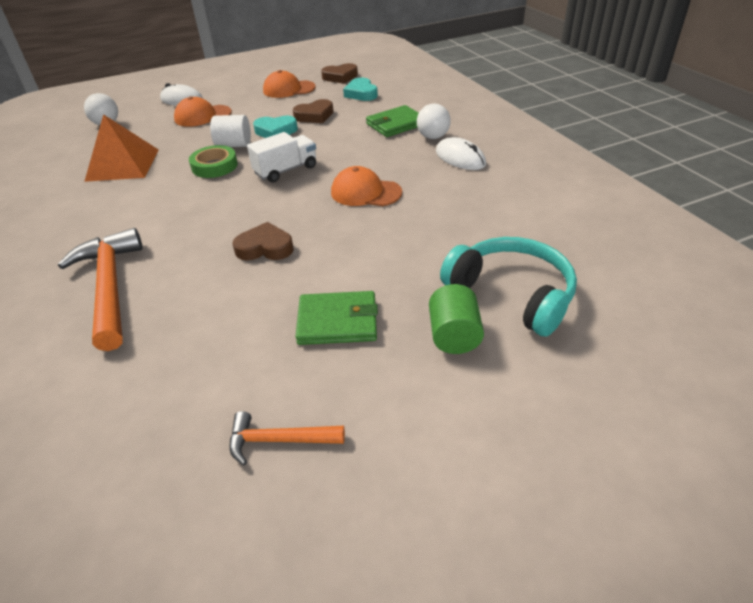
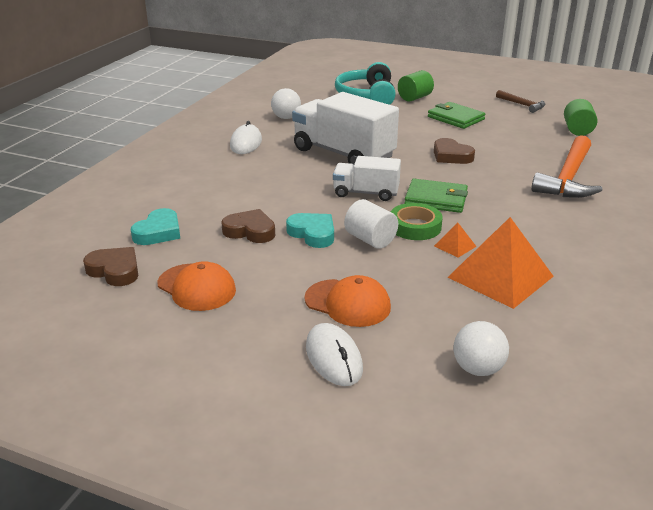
camera: 135 degrees left, 10 degrees down
orange hammer [230,411,345,465] -> brown hammer [496,90,545,113]
orange cap [331,166,402,206] -> white truck [292,92,399,164]
green wallet [366,105,419,137] -> green wallet moved to [404,179,468,213]
white ball [417,103,451,139] -> white ball moved to [271,88,301,119]
none -> orange pyramid [434,223,477,258]
none -> green cylinder [564,99,598,136]

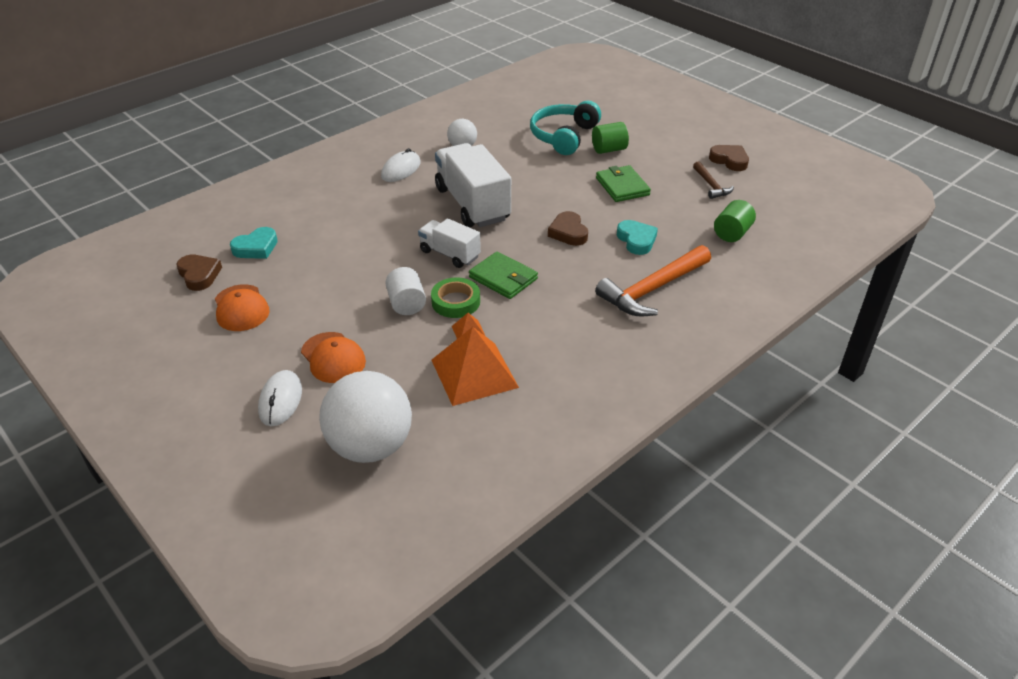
camera: 25 degrees right, 10 degrees up
brown heart [221,209,275,243] -> brown heart moved to [709,145,749,171]
turquoise heart [286,213,334,248] -> turquoise heart moved to [617,220,658,255]
white ball [454,321,509,376] -> white ball [319,371,412,463], size x1.98

